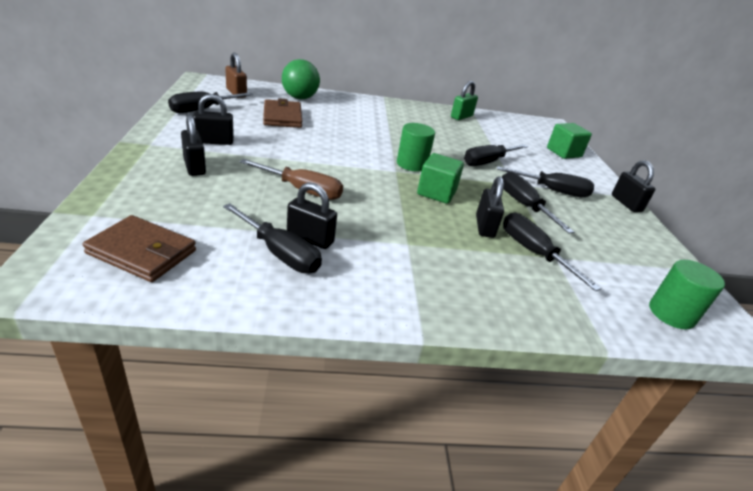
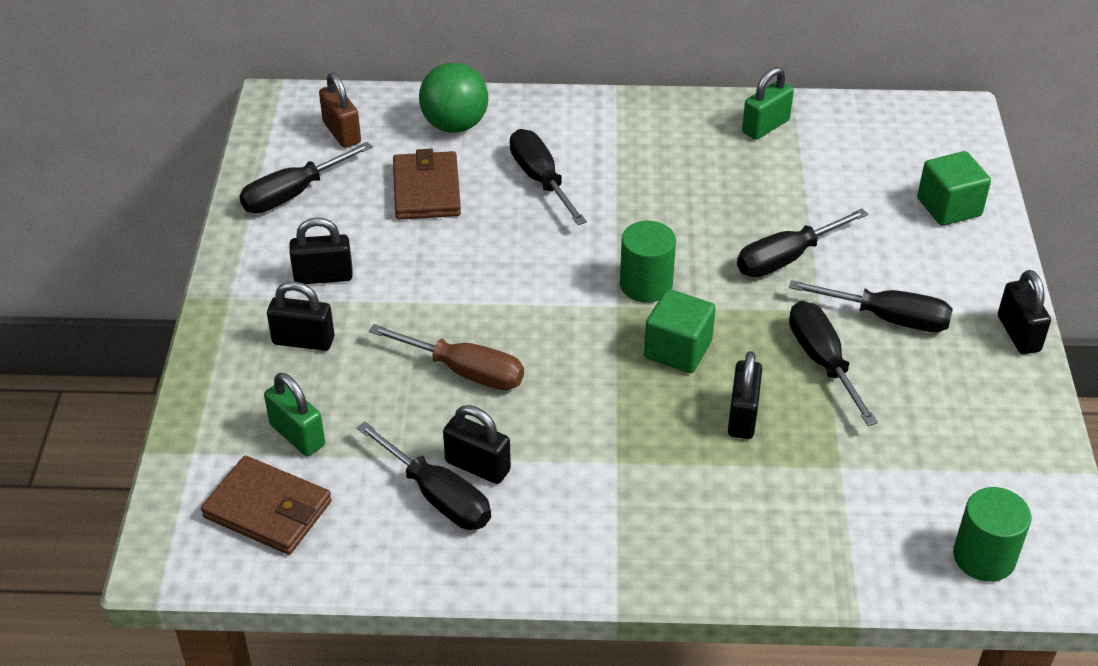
camera: 10 degrees right, 10 degrees up
black padlock [181,115,206,176] -> black padlock turned 60 degrees counterclockwise [267,281,334,351]
black screwdriver [503,213,601,291] -> black screwdriver moved to [510,129,587,225]
none -> green padlock [264,373,325,456]

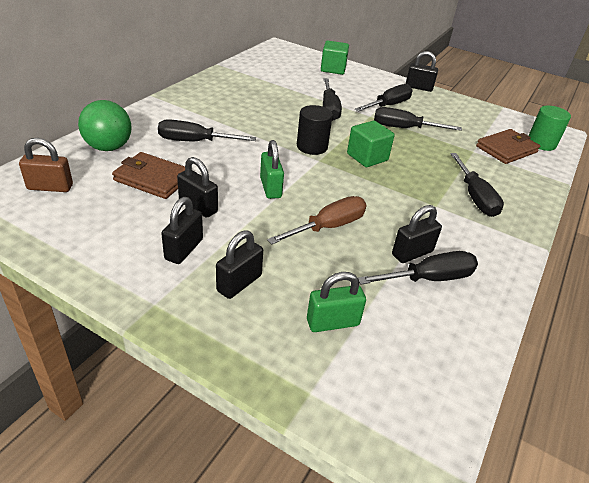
camera: 65 degrees left, 5 degrees down
brown wallet [201,456,332,555] -> brown wallet moved to [476,129,540,164]
black screwdriver [239,142,373,213] -> black screwdriver moved to [450,153,504,217]
green cylinder [620,221,676,303] -> black cylinder [297,105,333,155]
black padlock [728,351,762,439] -> black padlock moved to [177,157,218,218]
green padlock [742,67,794,140] -> green padlock moved to [260,140,284,199]

